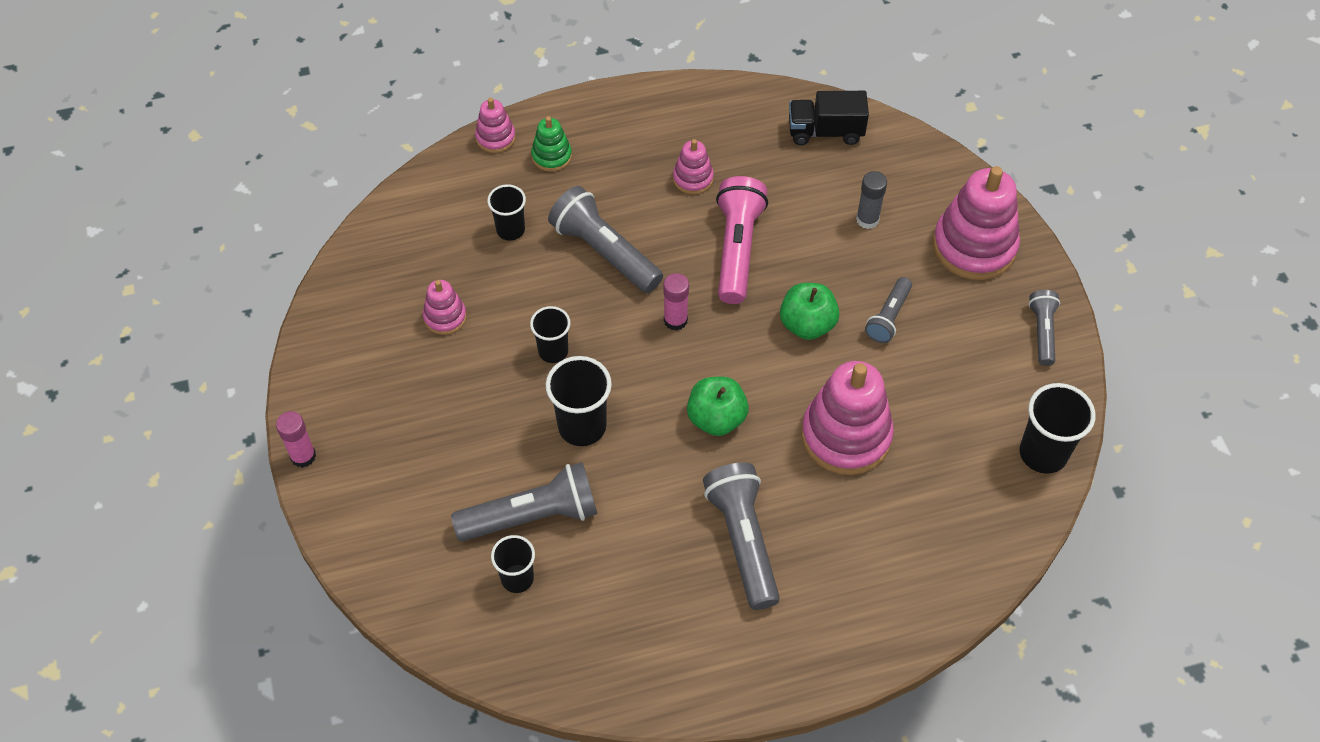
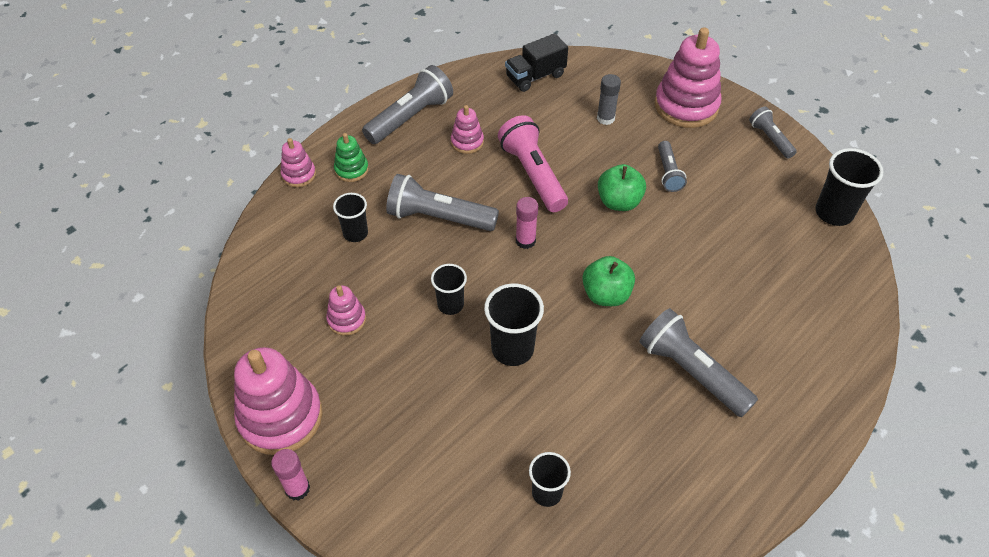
camera: 30 degrees left, 5 degrees down
grey flashlight [451,462,597,541] -> grey flashlight moved to [362,65,453,144]
pink stacking toy [801,361,894,475] -> pink stacking toy moved to [234,347,323,455]

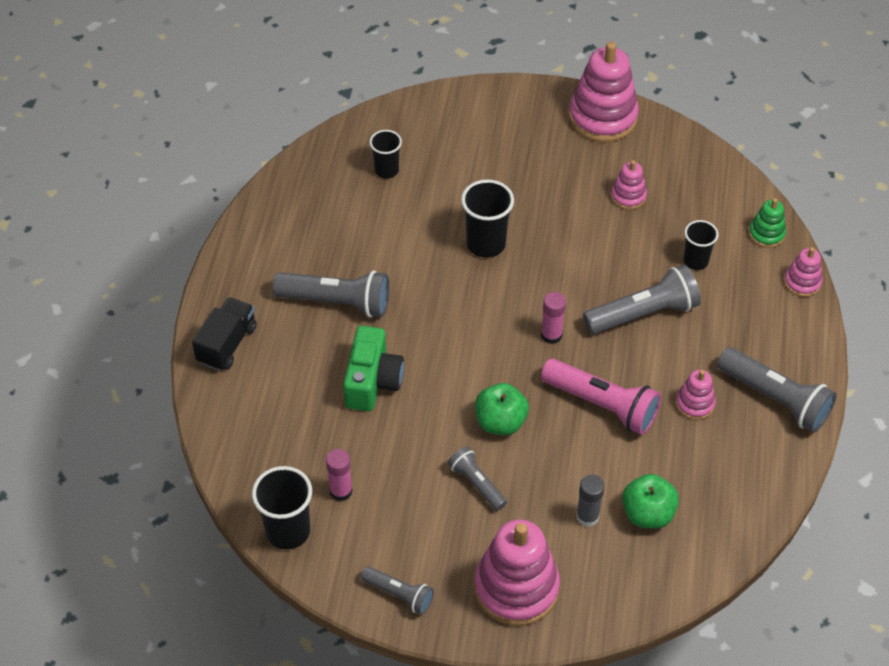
camera: 145 degrees right, 0 degrees up
pink glue stick [271,449,310,500] -> pink glue stick moved to [326,449,353,501]
green stacking toy [334,133,369,182] -> green stacking toy moved to [749,198,786,248]
grey flashlight [362,65,453,144] -> grey flashlight turned 60 degrees counterclockwise [717,347,837,433]
black cup [431,264,467,315] -> none
black truck [505,33,568,92] -> black truck moved to [192,297,257,371]
green apple [582,256,635,306] -> green apple moved to [622,474,679,529]
none -> green camera [343,326,404,411]

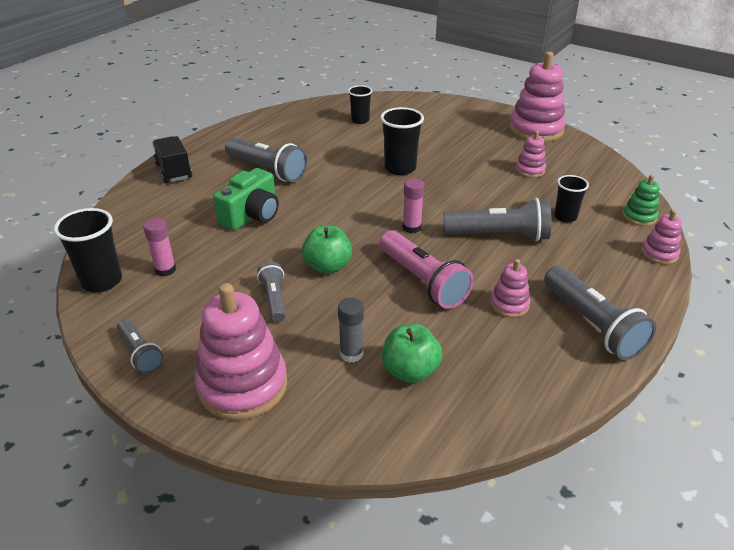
camera: 25 degrees right, 15 degrees down
black truck [192,297,257,371] -> black truck turned 75 degrees counterclockwise [152,136,192,183]

